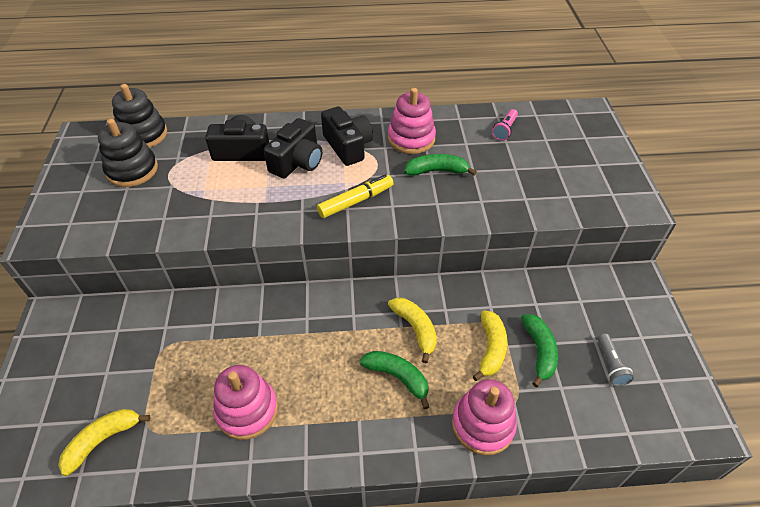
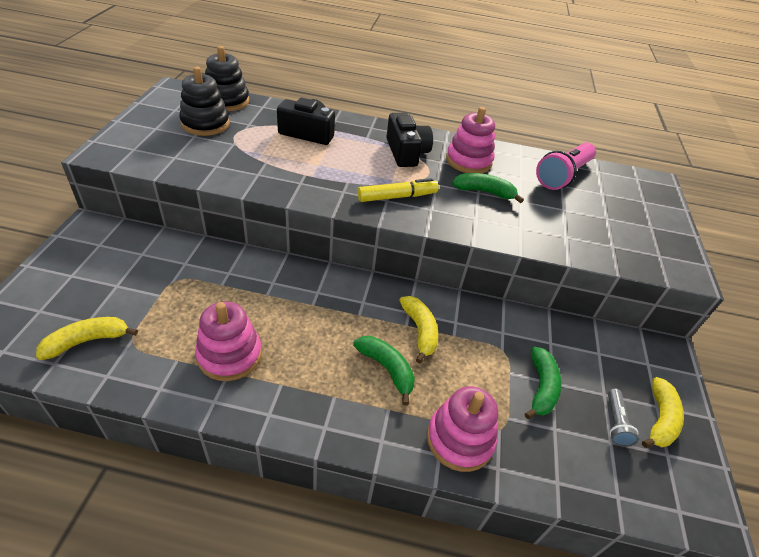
camera: 10 degrees right, 5 degrees down
black camera [264,118,322,178] -> none
yellow banana [473,310,507,381] -> yellow banana moved to [642,377,684,448]
pink flashlight [492,109,518,141] -> pink flashlight [536,143,596,190], size x1.94

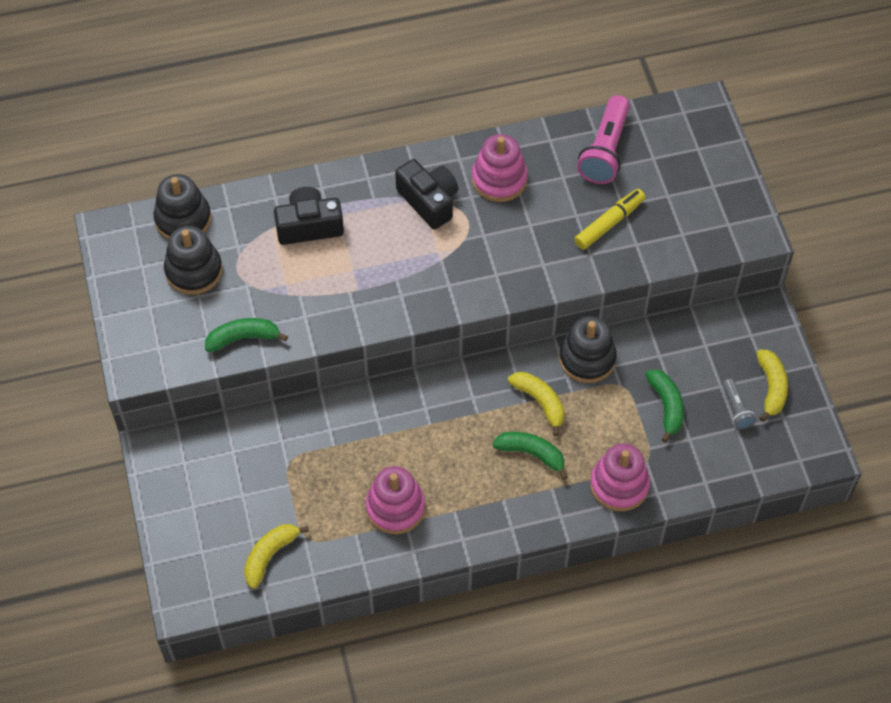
camera: 20 degrees left, 15 degrees up
yellow marker [358,178,439,202] -> yellow marker moved to [574,189,645,250]
green banana [452,173,524,203] -> green banana moved to [205,318,288,352]
none -> black stacking toy [559,316,617,383]

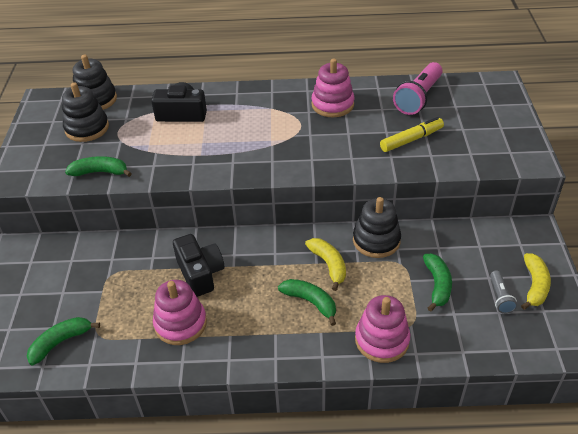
camera: 15 degrees right, 15 degrees down
yellow banana [244,524,309,589] -> green banana [27,317,100,365]
black camera [395,159,458,229] -> black camera moved to [173,234,224,297]

